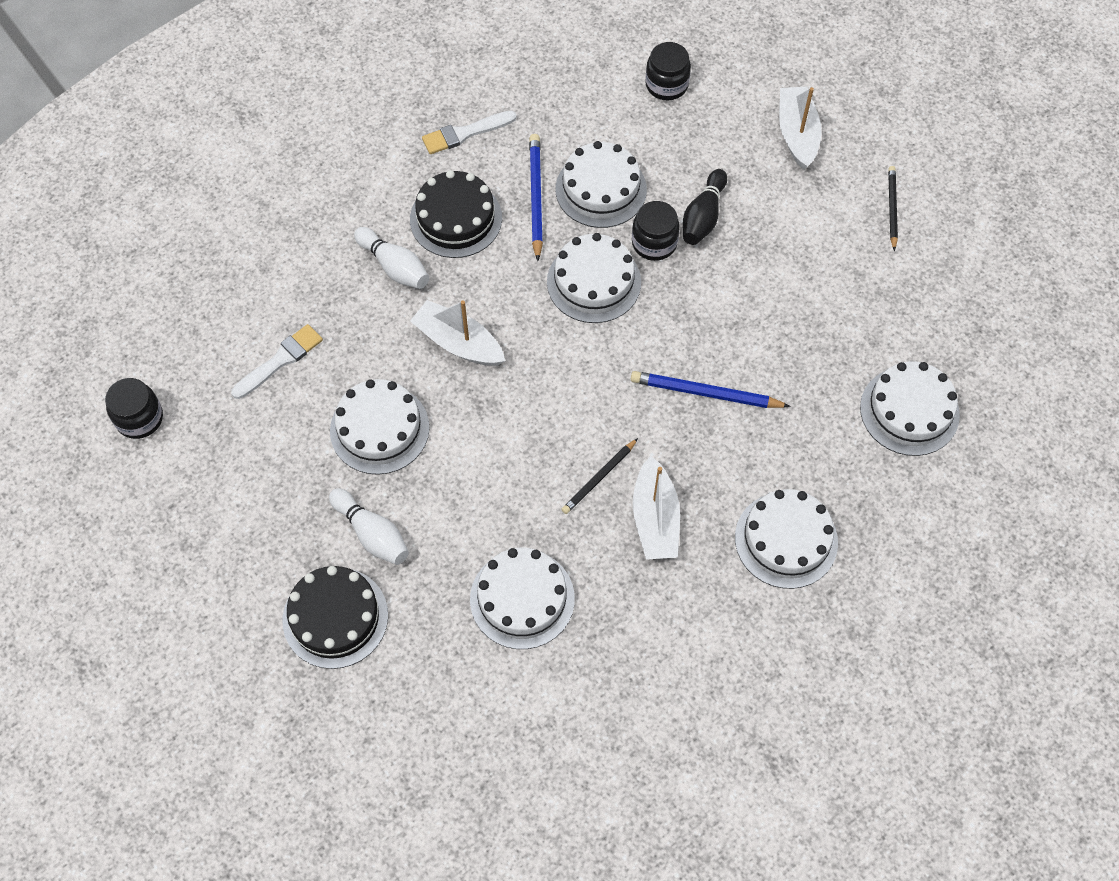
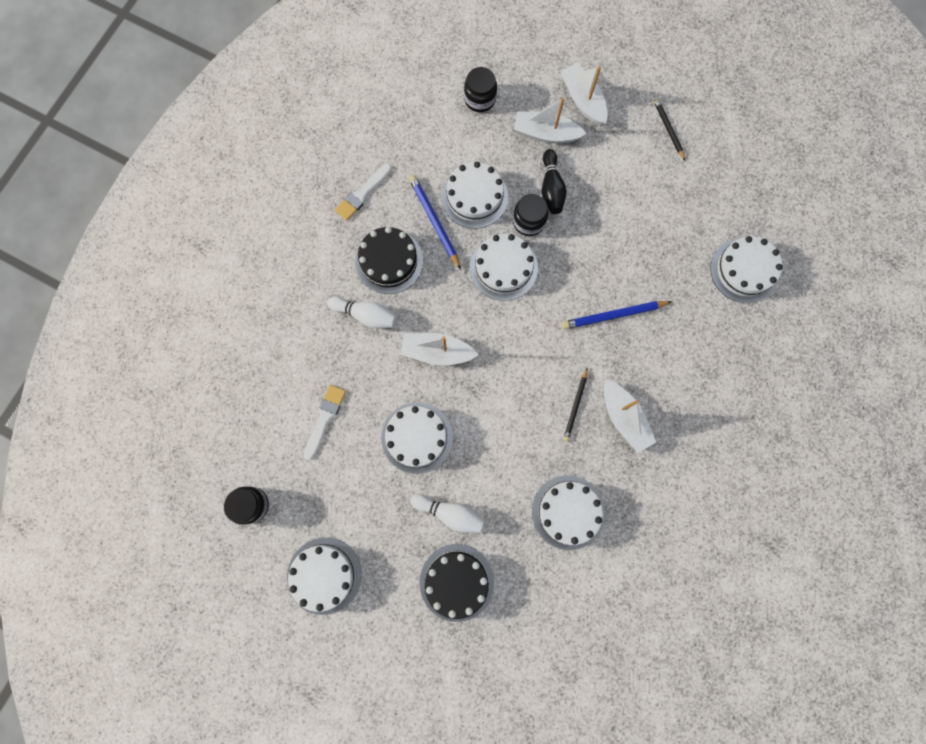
camera: 25 degrees left, 15 degrees up
white cake [735,489,838,589] -> white cake moved to [287,537,362,615]
none -> white boat [514,98,587,143]

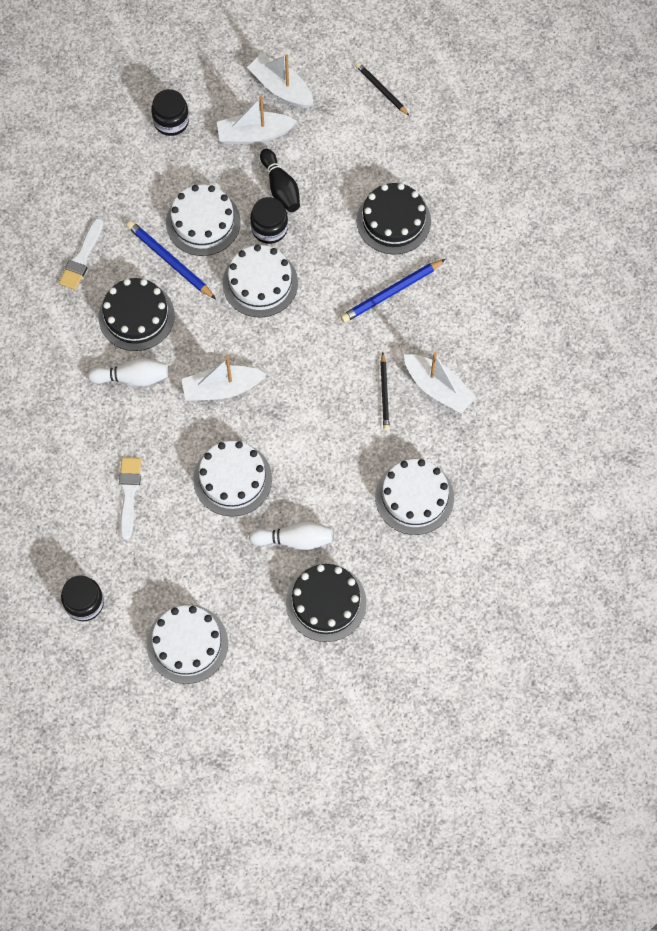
camera: 20 degrees left, 10 degrees down
white cake [710,236,783,303] -> none
none -> black cake [357,183,431,254]

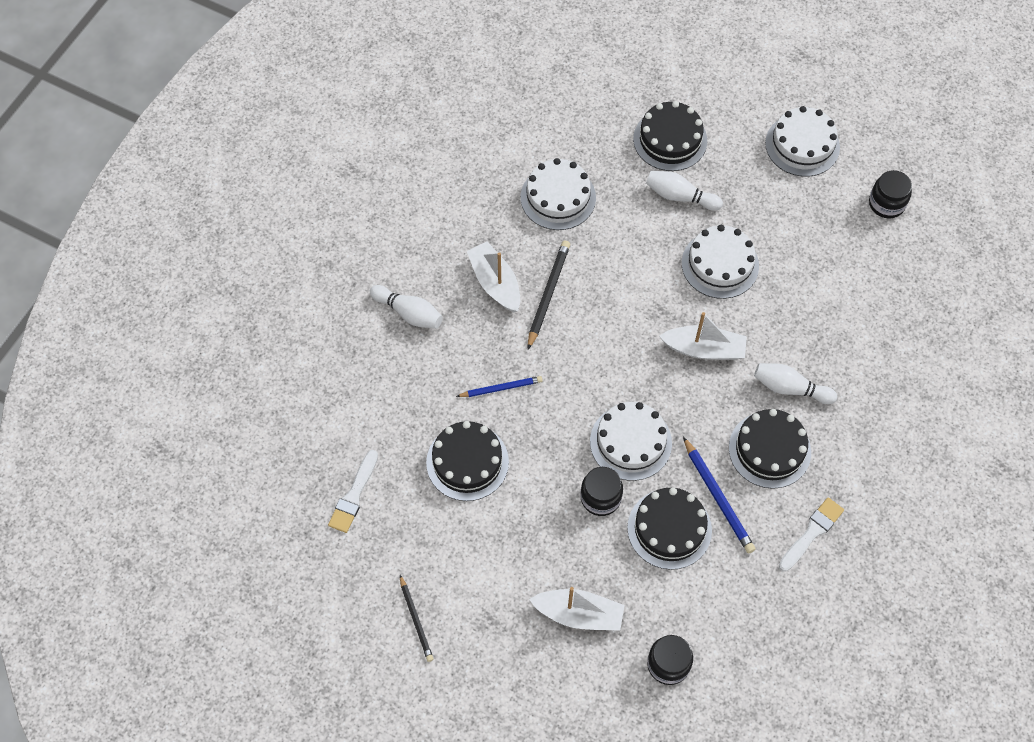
camera: 160 degrees left, 5 degrees down
white brush [119,457,141,540] -> white brush moved to [328,450,378,533]
white cake [166,185,240,256] -> black cake [627,487,712,570]
white boat [247,53,314,108] -> none
black bowling pin [260,149,300,212] -> none
blue pencil [340,259,446,323] -> blue pencil [456,376,543,397], size x0.67
black pencil [380,352,390,431] -> black pencil [528,240,570,349], size x1.50
none -> white bowling pin [370,285,443,328]

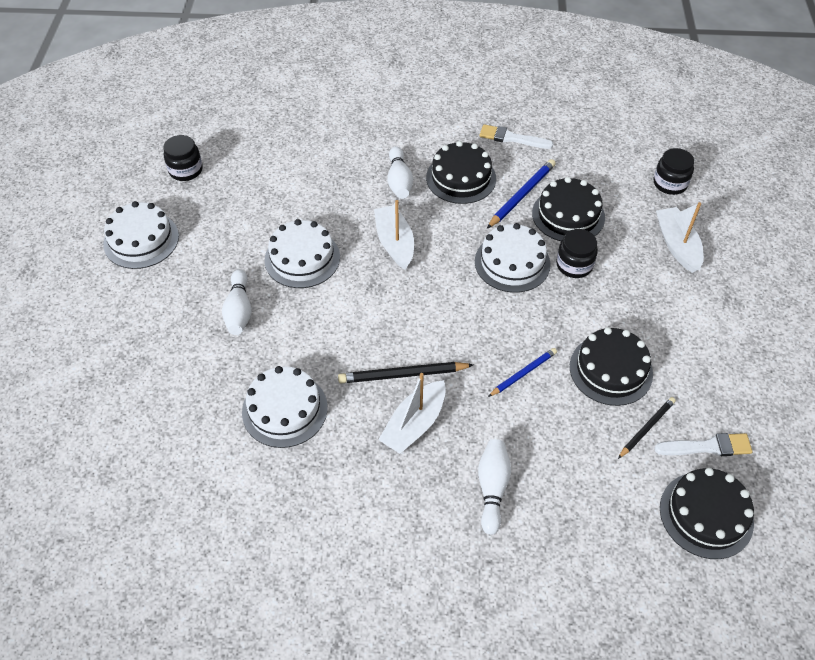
camera: 115 degrees left, 10 degrees down
black pencil [400,575,434,662] -> black pencil moved to [618,397,676,459]
blue pencil [456,376,543,397] -> blue pencil turned 90 degrees clockwise [488,348,557,397]
black cake [633,101,707,171] -> black cake moved to [660,468,754,559]

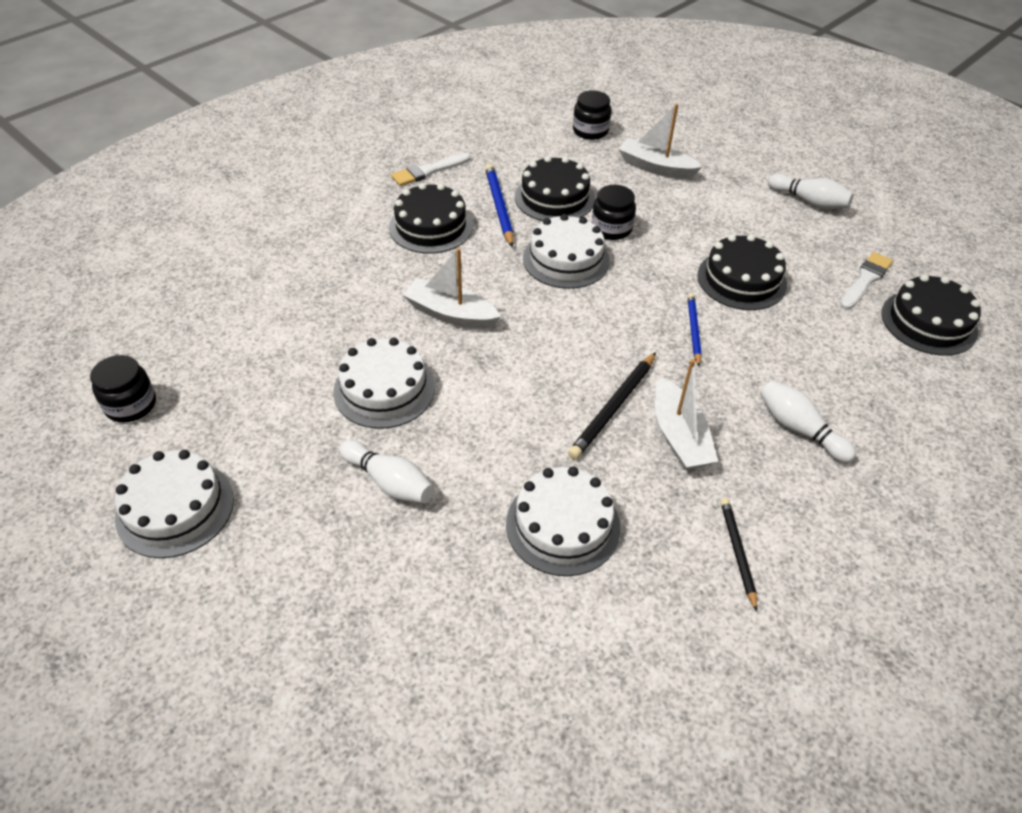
camera: 50 degrees left, 5 degrees down
white bowling pin [387,146,413,199] -> white bowling pin moved to [768,174,854,209]
black pencil [618,397,676,459] -> black pencil moved to [721,498,757,612]

